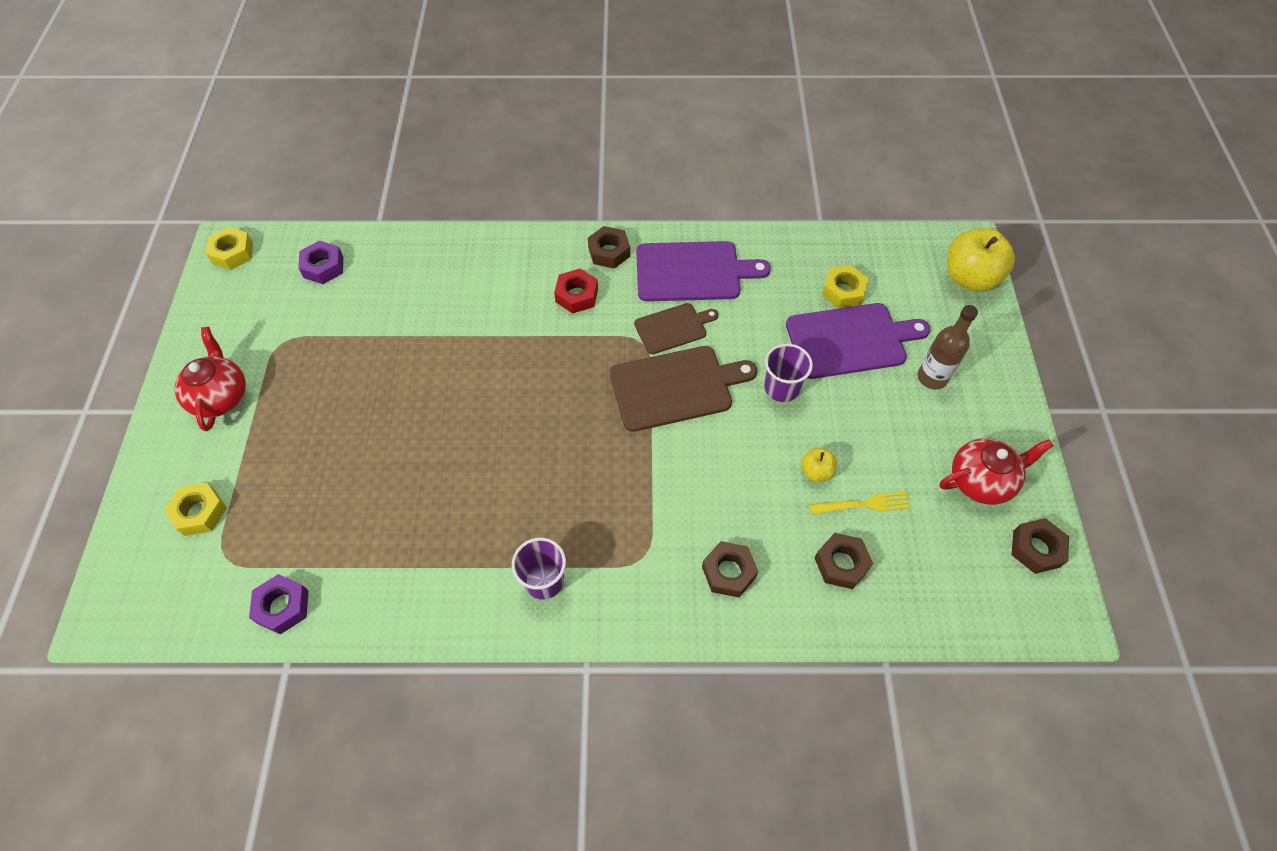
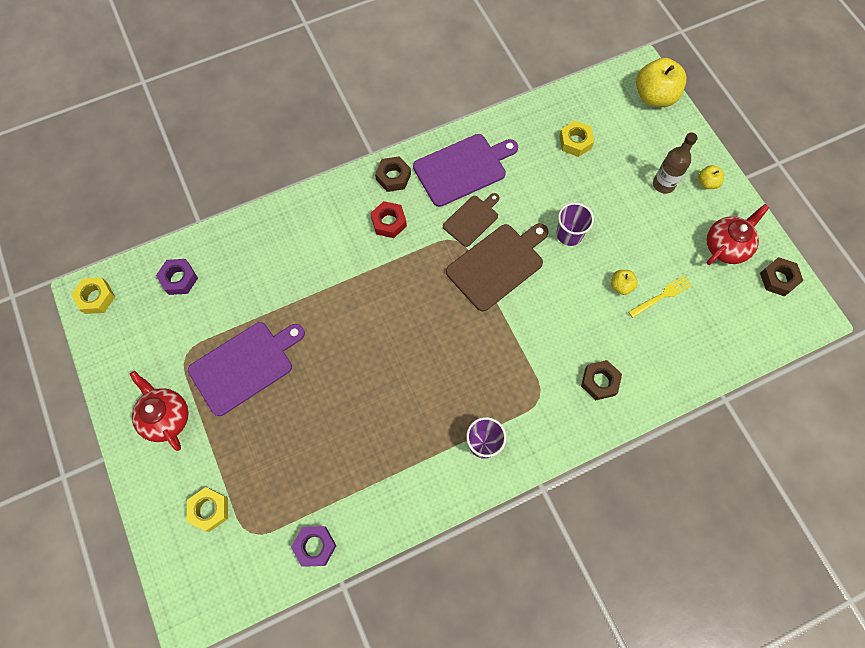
camera: 25 degrees left, 10 degrees up
purple cutting board [786,303,931,379] -> purple cutting board moved to [188,322,305,416]
brown nut [815,533,873,589] -> none
none -> yellow apple [698,165,724,189]

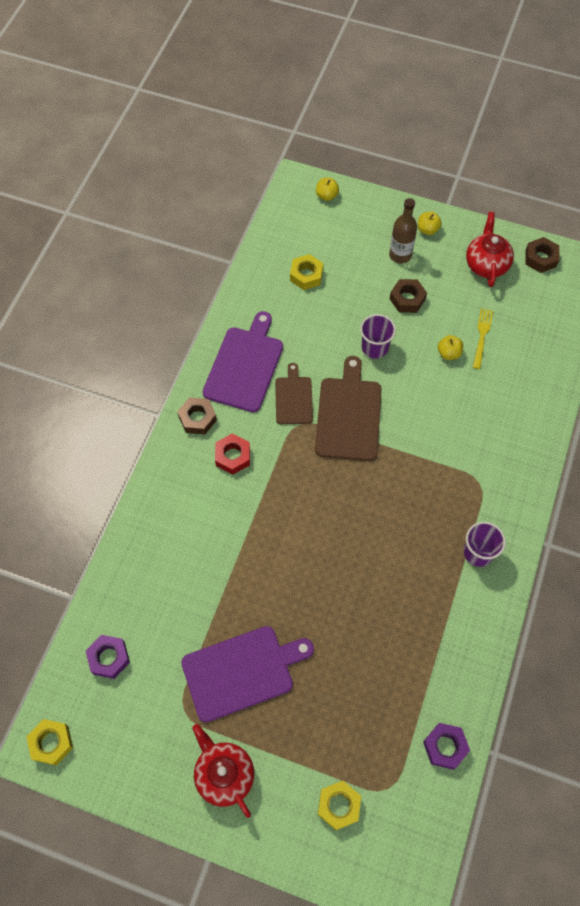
camera: 45 degrees left, 5 degrees down
red teapot [130,371,189,451] -> red teapot turned 45 degrees clockwise [192,724,254,818]
purple cutting board [188,322,305,416] -> purple cutting board turned 60 degrees clockwise [181,626,314,722]
brown nut [581,360,622,400] -> brown nut moved to [390,279,427,313]
yellow apple [636,58,687,107] -> yellow apple [316,177,339,201], size x0.49

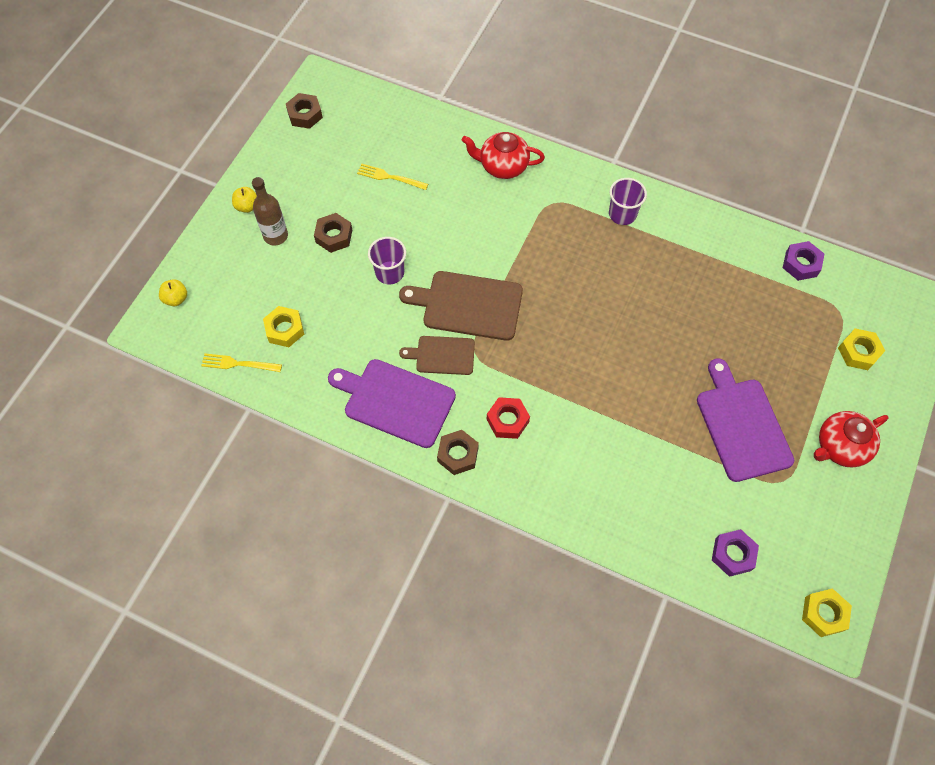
camera: 85 degrees left, 0 degrees up
yellow apple [438,335,463,360] -> none
red teapot [466,212,514,287] -> red teapot moved to [462,132,545,179]
none -> yellow fork [201,353,282,372]

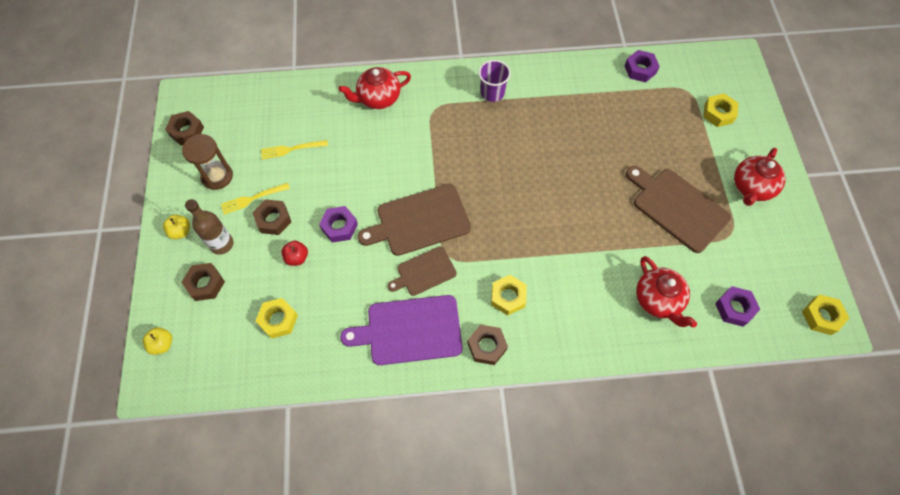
camera: 30 degrees left, 0 degrees up
yellow fork [201,353,282,372] -> yellow fork moved to [221,183,290,214]
purple cup [368,237,406,285] -> purple nut [319,206,358,243]
red nut [487,397,530,439] -> yellow nut [491,275,527,315]
purple cutting board [697,358,794,482] -> brown cutting board [626,166,731,253]
none -> brown hourglass [182,134,233,190]
none -> brown nut [182,263,225,301]
none -> red apple [281,241,308,266]
none -> red teapot [636,256,697,328]

